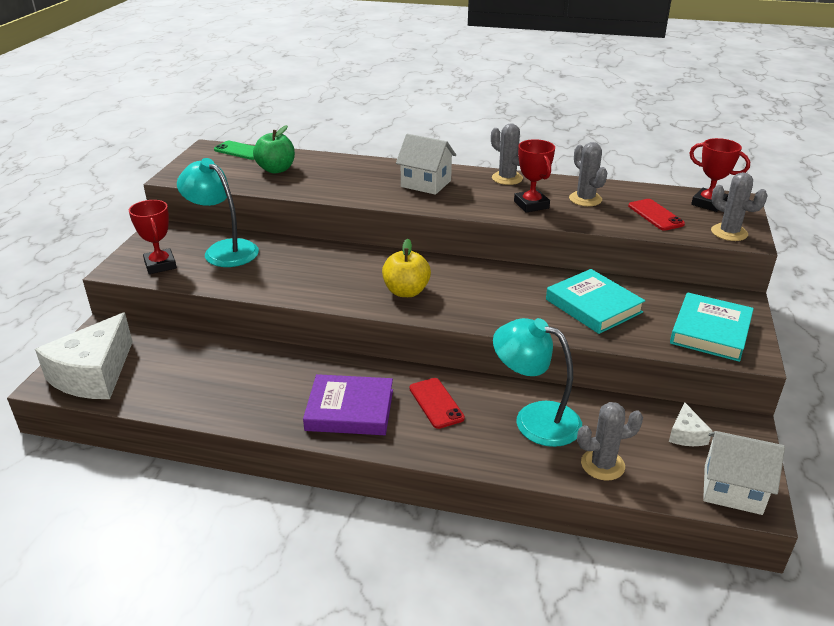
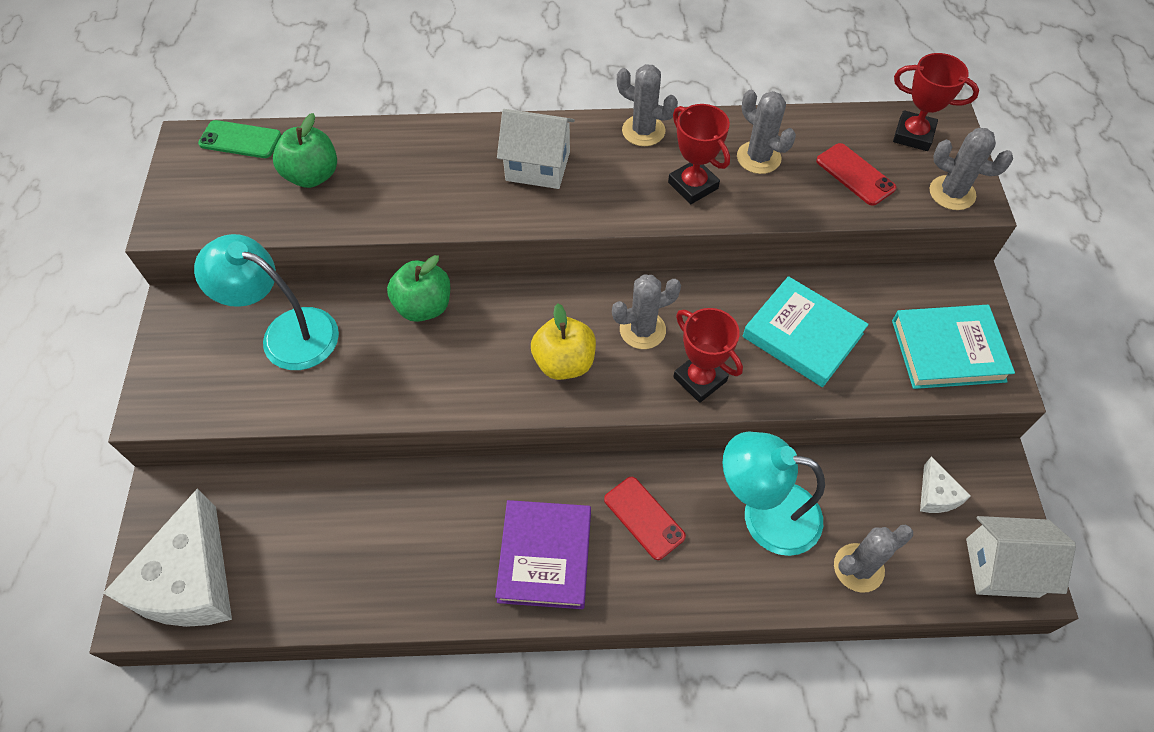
camera: 15 degrees left, 25 degrees up
red trophy [129,200,177,274] -> red trophy moved to [673,308,743,403]
purple book [303,374,393,435] -> purple book turned 75 degrees counterclockwise [495,500,591,609]
turquoise book [670,293,754,362] -> turquoise book turned 75 degrees clockwise [892,305,1015,389]
none -> green apple [387,255,450,322]
none -> grey cactus [612,274,681,349]

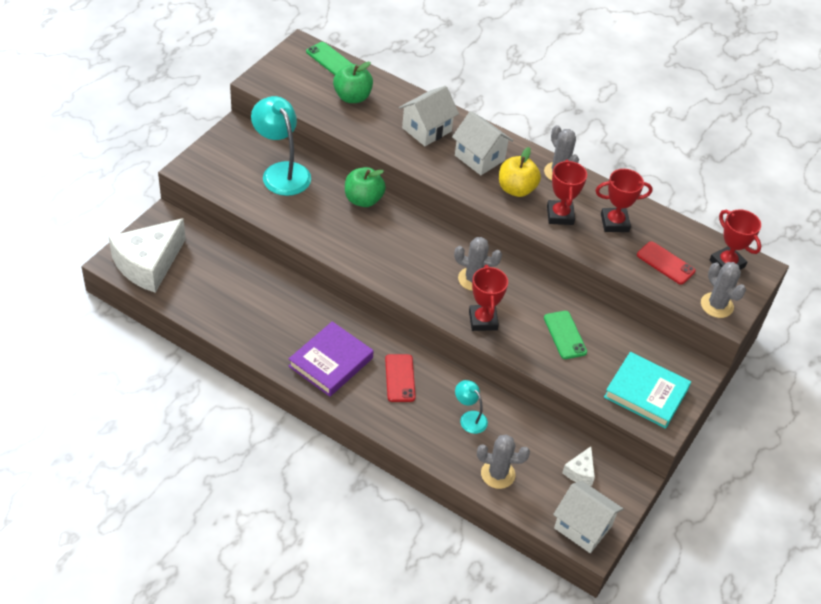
camera: 30 degrees right, 10 degrees down
yellow apple [531,303,596,380] -> yellow apple moved to [499,147,541,197]
turquoise lamp [722,432,825,556] -> turquoise lamp [455,380,488,434], size x0.51
grey cactus [737,90,796,174] -> red trophy [595,169,653,232]
turquoise book [743,276,869,387] -> green phone [544,311,587,359]
red phone [816,143,896,206] -> red phone turned 45 degrees counterclockwise [637,241,696,285]
none -> white house [399,86,459,146]

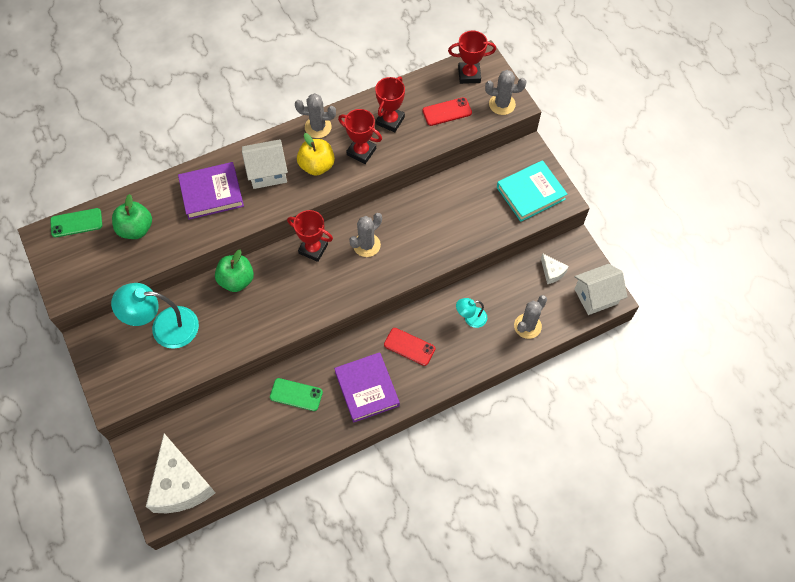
camera: 55 degrees left, 15 degrees up
white house [399,86,459,146] -> purple book [178,162,244,220]
red trophy [469,265,508,331] -> red trophy moved to [287,210,333,262]
green phone [544,311,587,359] -> green phone moved to [270,378,323,411]

